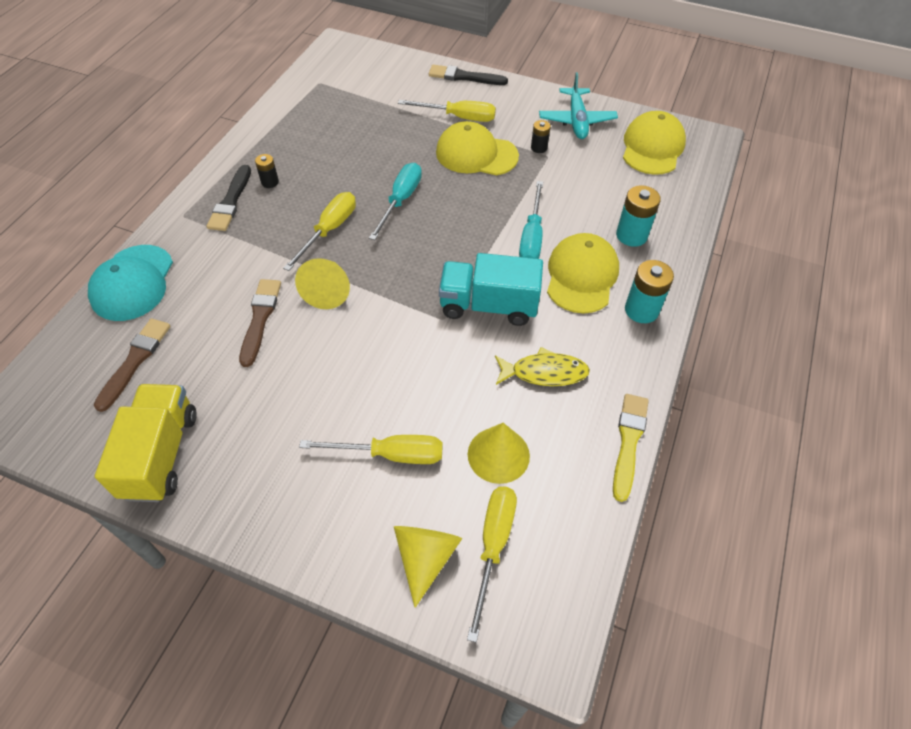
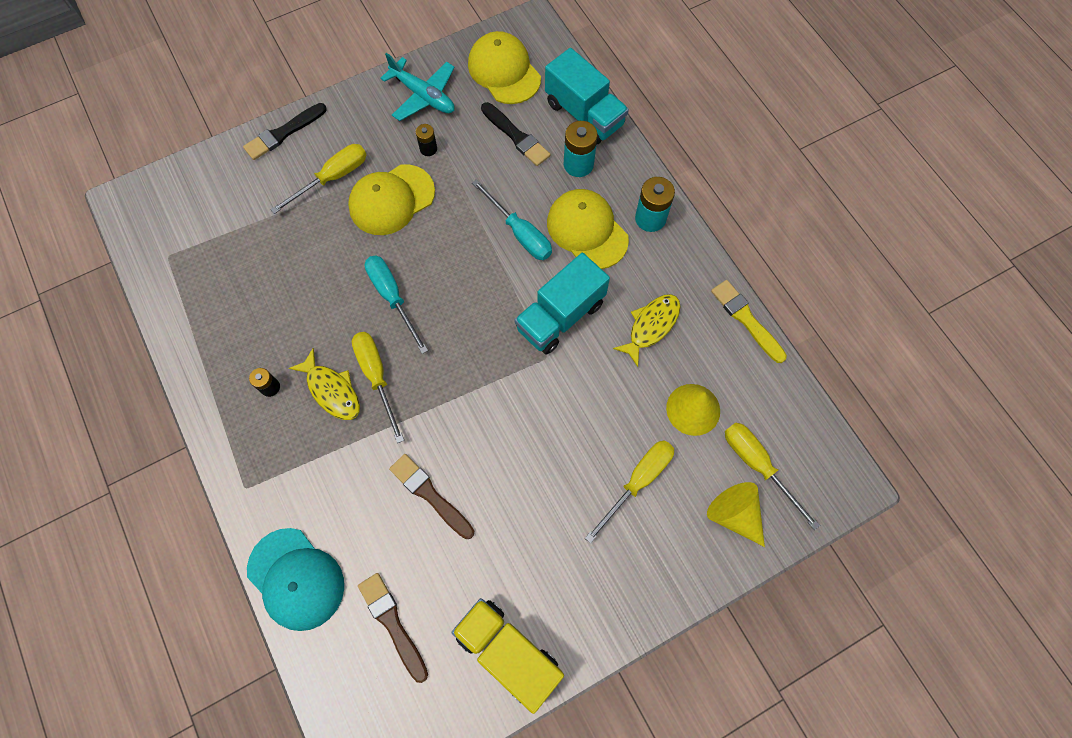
camera: 50 degrees left, 15 degrees up
black brush [207,165,251,231] -> black brush moved to [481,102,551,166]
yellow cone [295,258,350,309] -> none
none -> yellow fish [289,348,360,420]
none -> turquoise truck [545,48,629,145]

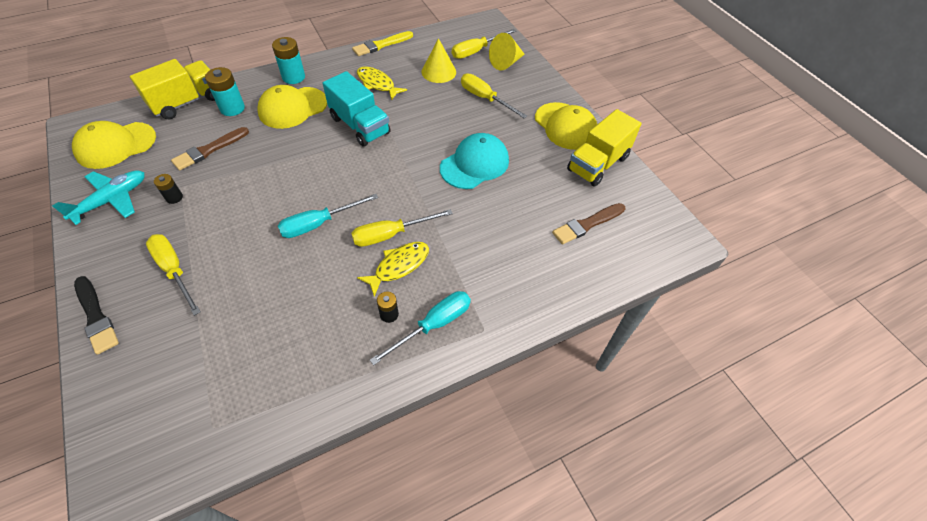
camera: 90 degrees left, 15 degrees down
turquoise cap [247,528,344,631] -> turquoise cap moved to [440,133,509,189]
yellow cap [348,164,435,235] -> yellow cap moved to [535,102,597,150]
brown brush [389,454,474,539] -> brown brush moved to [171,127,249,170]
turquoise screwdriver [472,179,552,260] -> turquoise screwdriver moved to [370,291,471,366]
black brush [481,102,551,166] -> none
turquoise truck [545,48,629,145] -> yellow truck [130,59,215,119]

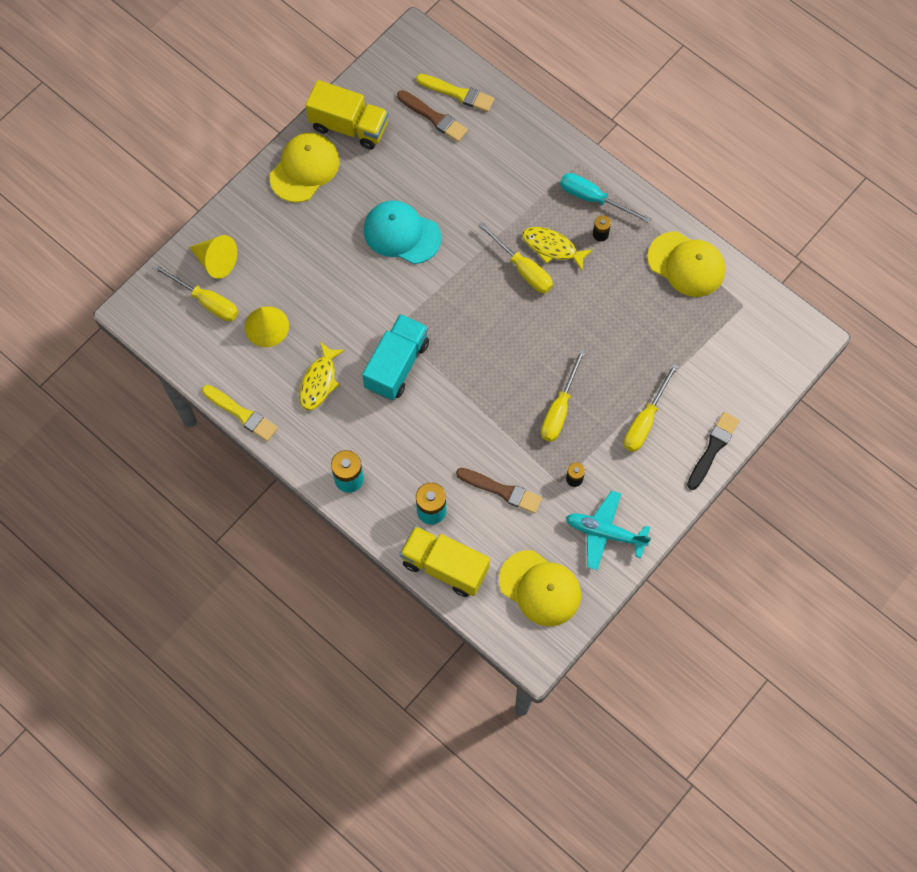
camera: 110 degrees left, 15 degrees up
yellow cap [257,85,327,129] -> yellow cap moved to [647,231,725,297]
turquoise screwdriver [278,194,378,238] -> none
yellow screwdriver [461,73,527,118] -> yellow screwdriver moved to [541,349,585,442]
none -> yellow brush [416,74,494,112]

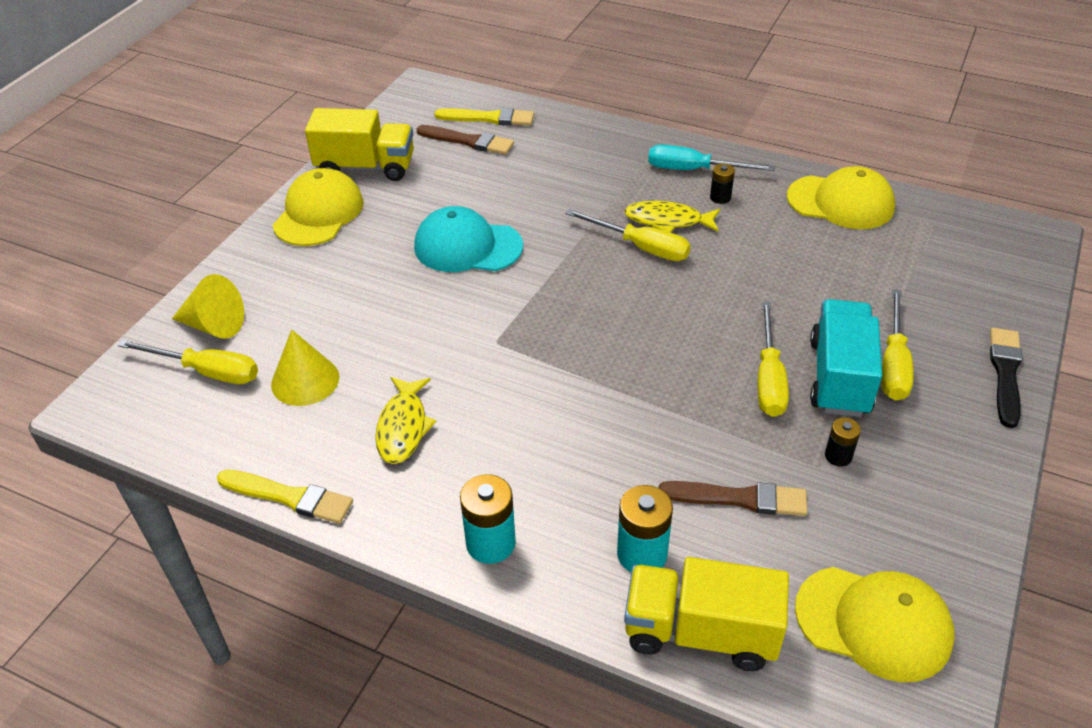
camera: 15 degrees left, 25 degrees down
turquoise truck [362,314,429,400] -> turquoise truck moved to [810,299,882,417]
turquoise plane [566,490,651,570] -> none

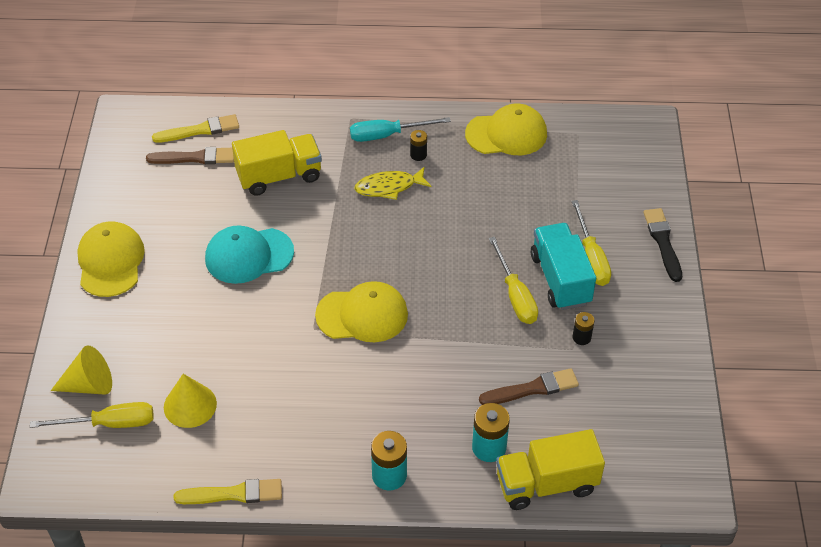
camera: 25 degrees left, 5 degrees up
yellow truck [305,108,414,181] -> yellow truck moved to [232,130,322,196]
yellow fish [375,377,436,464] -> none
yellow screwdriver [565,209,691,261] -> none
yellow cap [795,567,955,682] -> yellow cap moved to [315,281,408,342]

